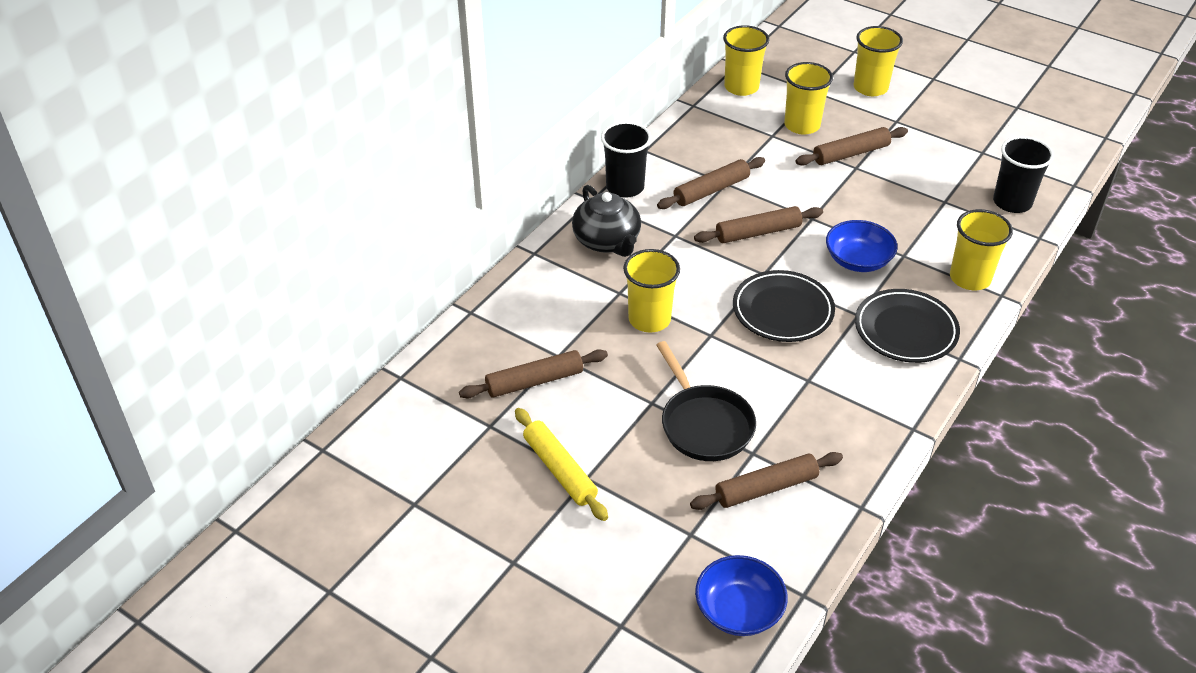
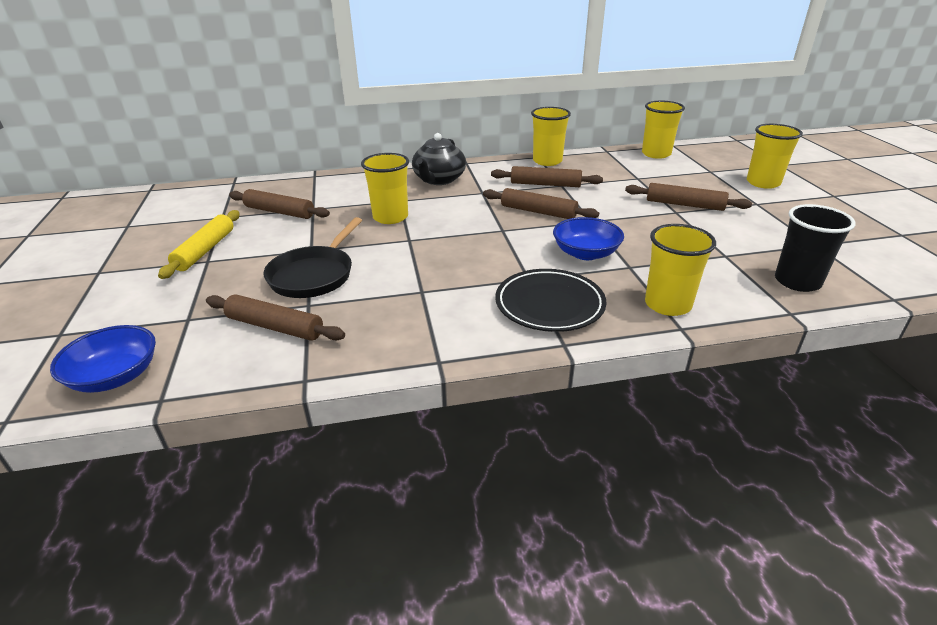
camera: 45 degrees right, 10 degrees down
black cup [601,122,652,198] -> none
black plate [733,270,835,342] -> none
yellow cup [784,62,833,135] -> yellow cup moved to [531,107,571,166]

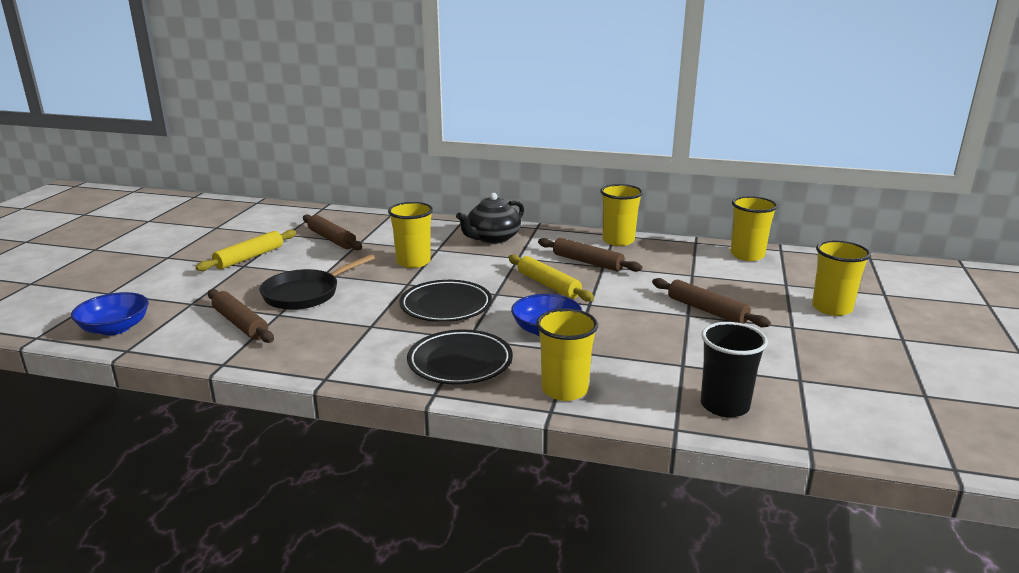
camera: 25 degrees right, 10 degrees down
brown rolling pin [483,188,599,219] -> yellow rolling pin [508,254,594,302]
none -> black plate [399,280,492,322]

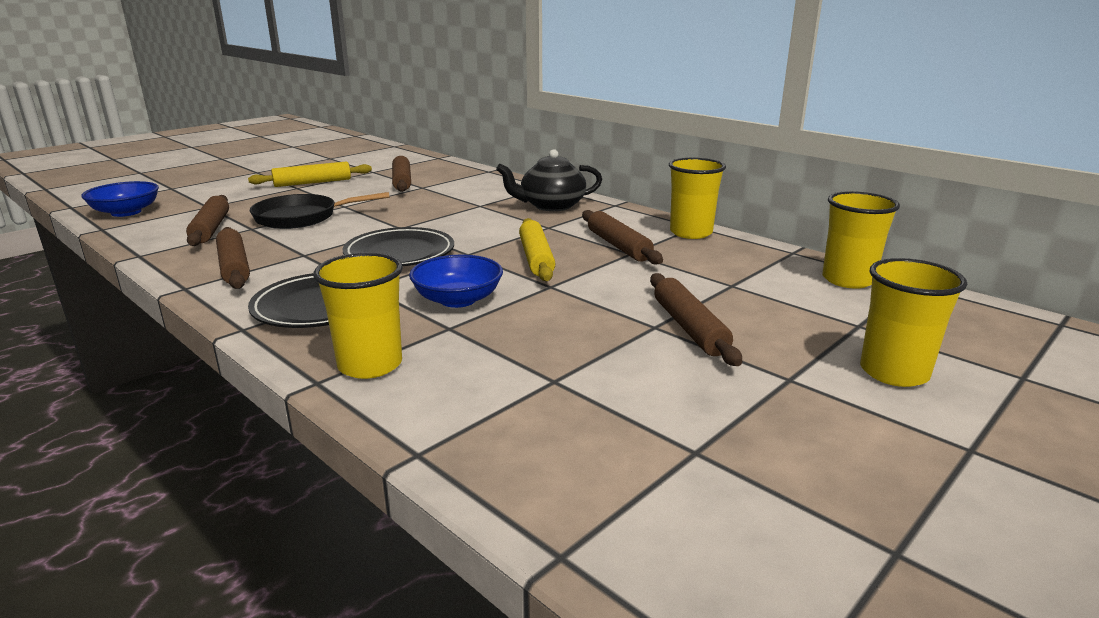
camera: 30 degrees right, 0 degrees up
yellow cup [388,202,433,268] -> none
black cup [701,322,768,418] -> none
none -> brown rolling pin [216,227,250,289]

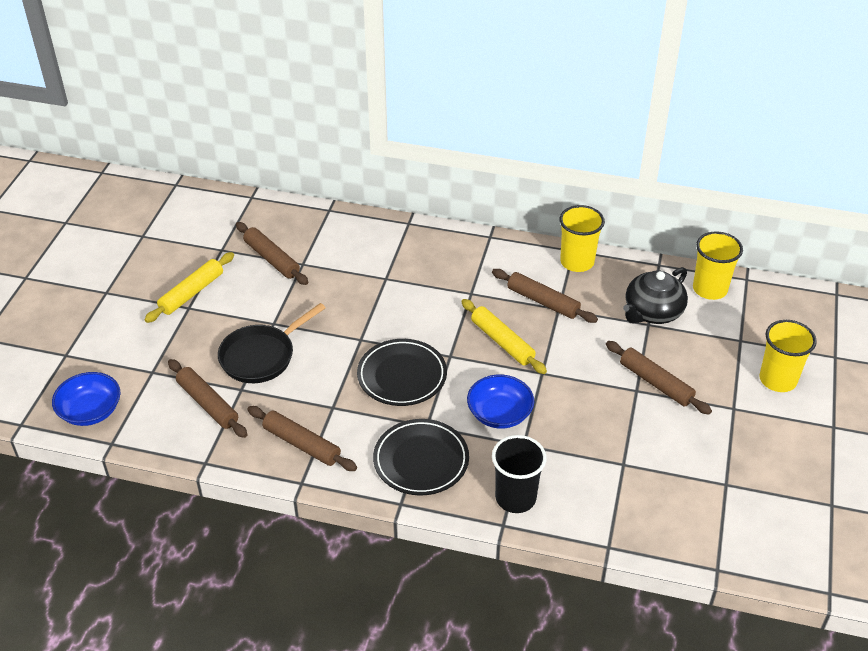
camera: 30 degrees left, 20 degrees up
yellow cup [313,253,403,379] -> black cup [492,435,547,513]
black teapot [496,149,602,211] -> black teapot moved to [623,267,688,324]

